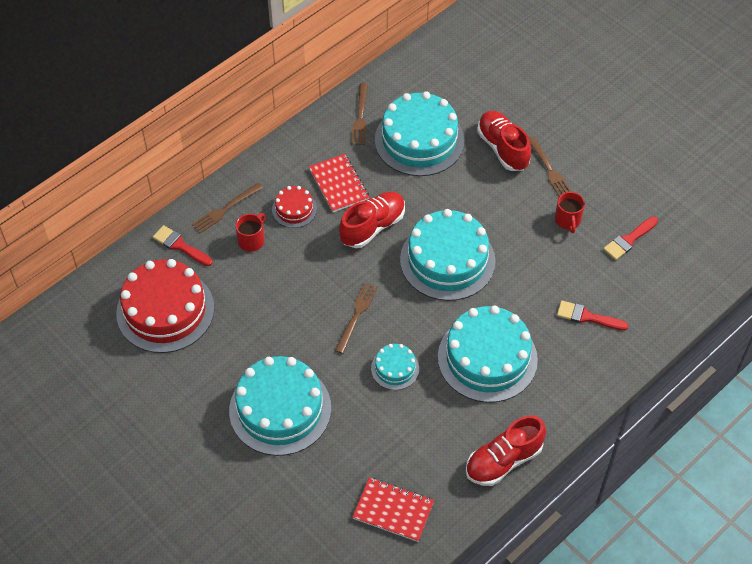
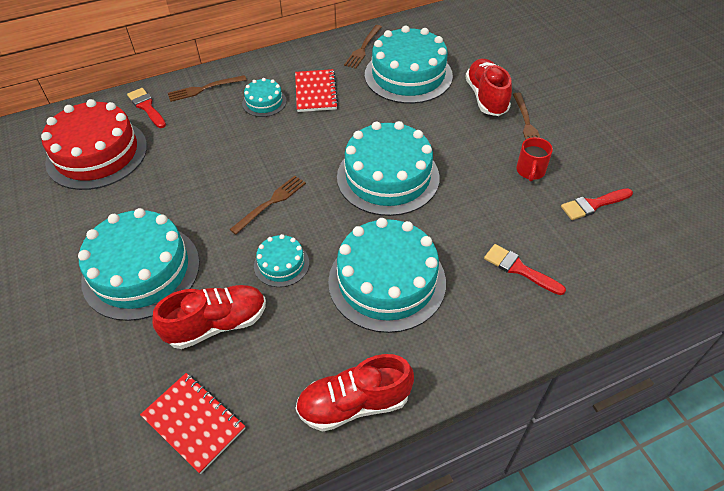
camera: 20 degrees right, 5 degrees down
red mug [235,213,265,252] -> none
red cake [272,186,317,228] -> turquoise cake [242,78,287,117]
red shoe [339,192,405,248] -> red shoe moved to [153,285,266,349]

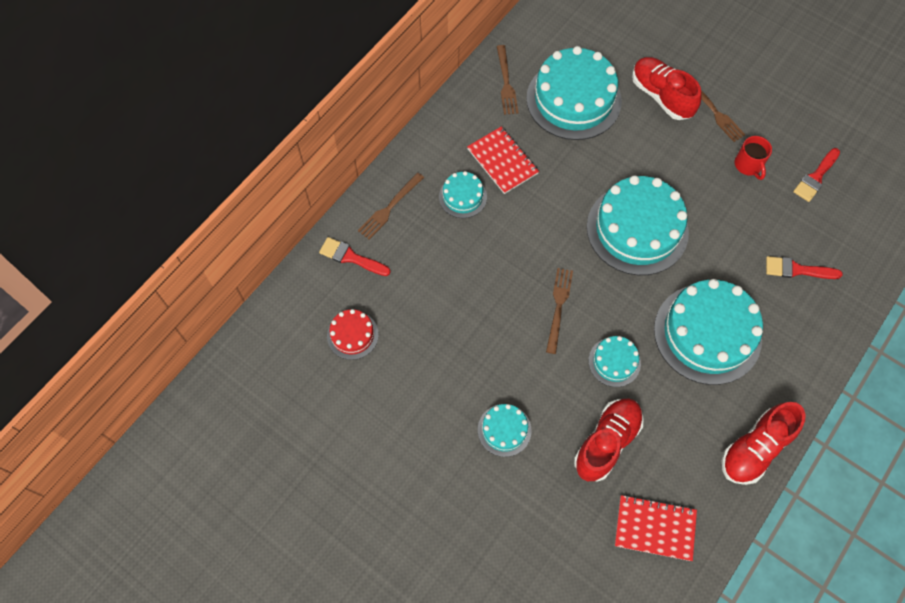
camera: 30 degrees left, 15 degrees up
red cake [41,99,147,190] -> red cake [327,309,379,360], size x0.48
turquoise cake [78,208,200,321] -> turquoise cake [478,404,532,457], size x0.48

